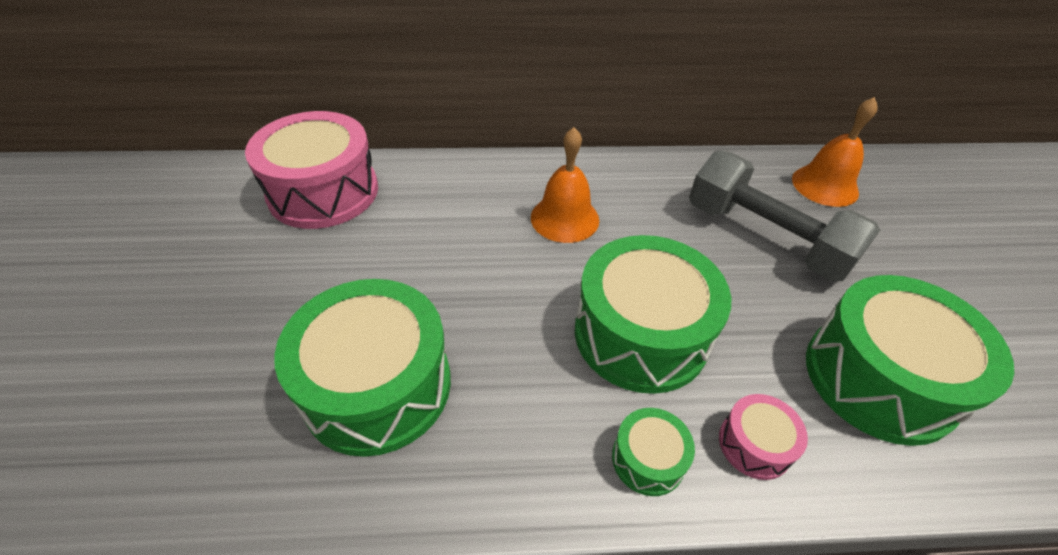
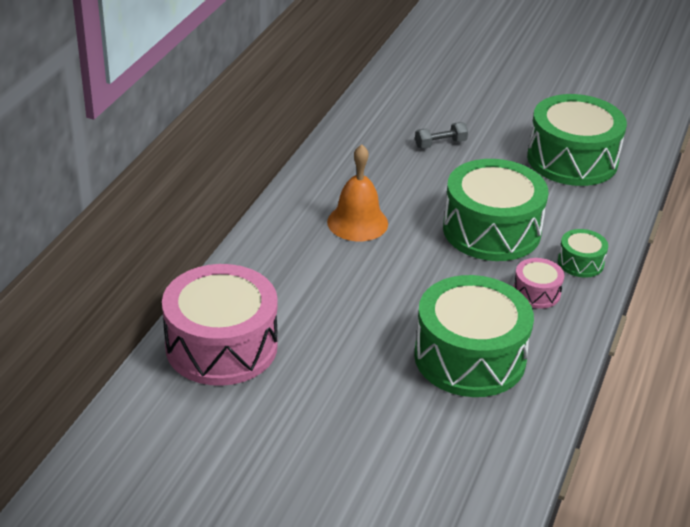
camera: 65 degrees left, 10 degrees down
grey dumbbell [689,151,880,282] -> grey dumbbell [415,122,468,149], size x0.40
pink drum [719,394,808,480] -> pink drum moved to [513,258,564,309]
orange bell [792,97,878,207] -> none

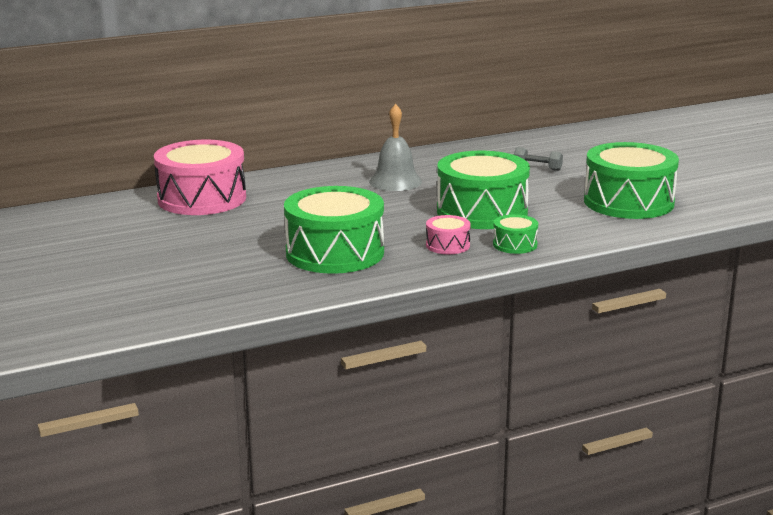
camera: 45 degrees right, 15 degrees down
orange bell [327,144,388,241] -> grey bell [369,104,422,191]

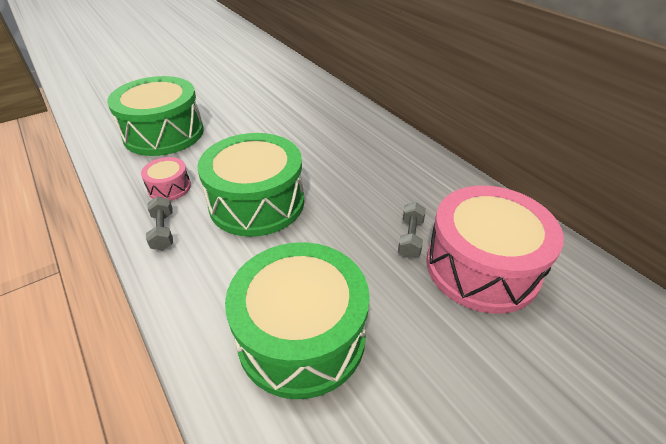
camera: 80 degrees right, 20 degrees up
pink drum [154,140,246,215] -> pink drum moved to [426,186,564,314]
grey bell [369,104,422,191] -> none
green drum [493,214,538,254] -> grey dumbbell [146,196,173,251]

